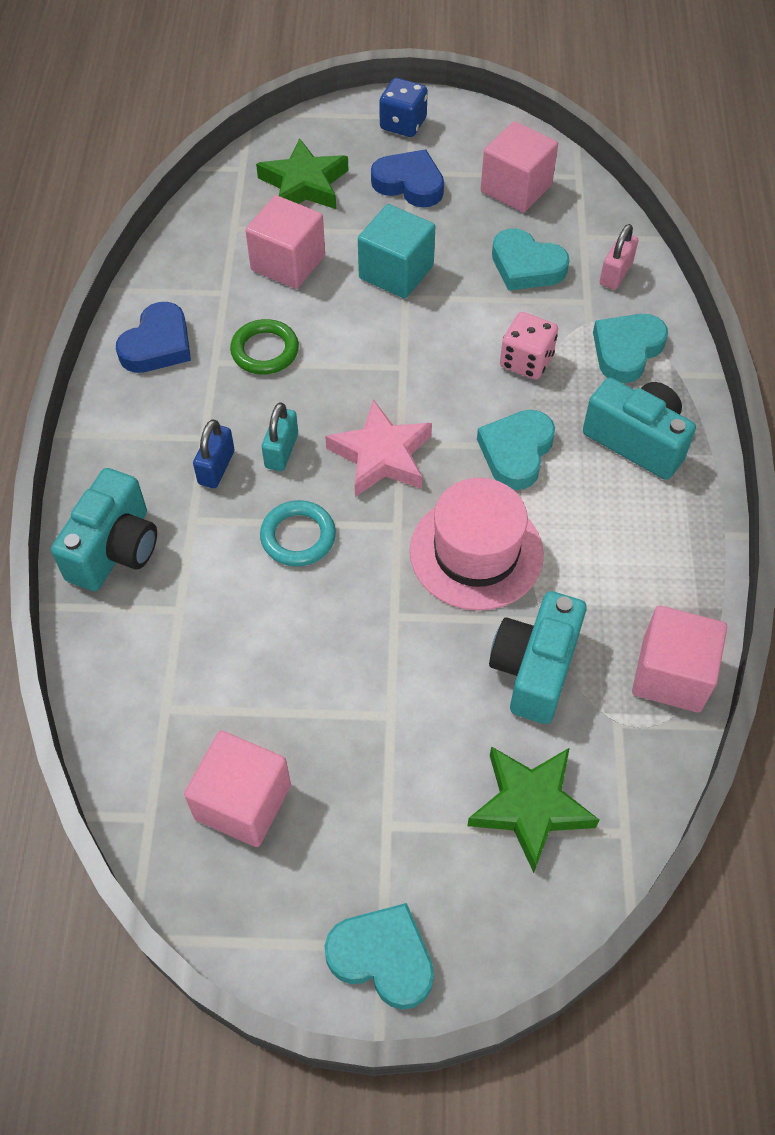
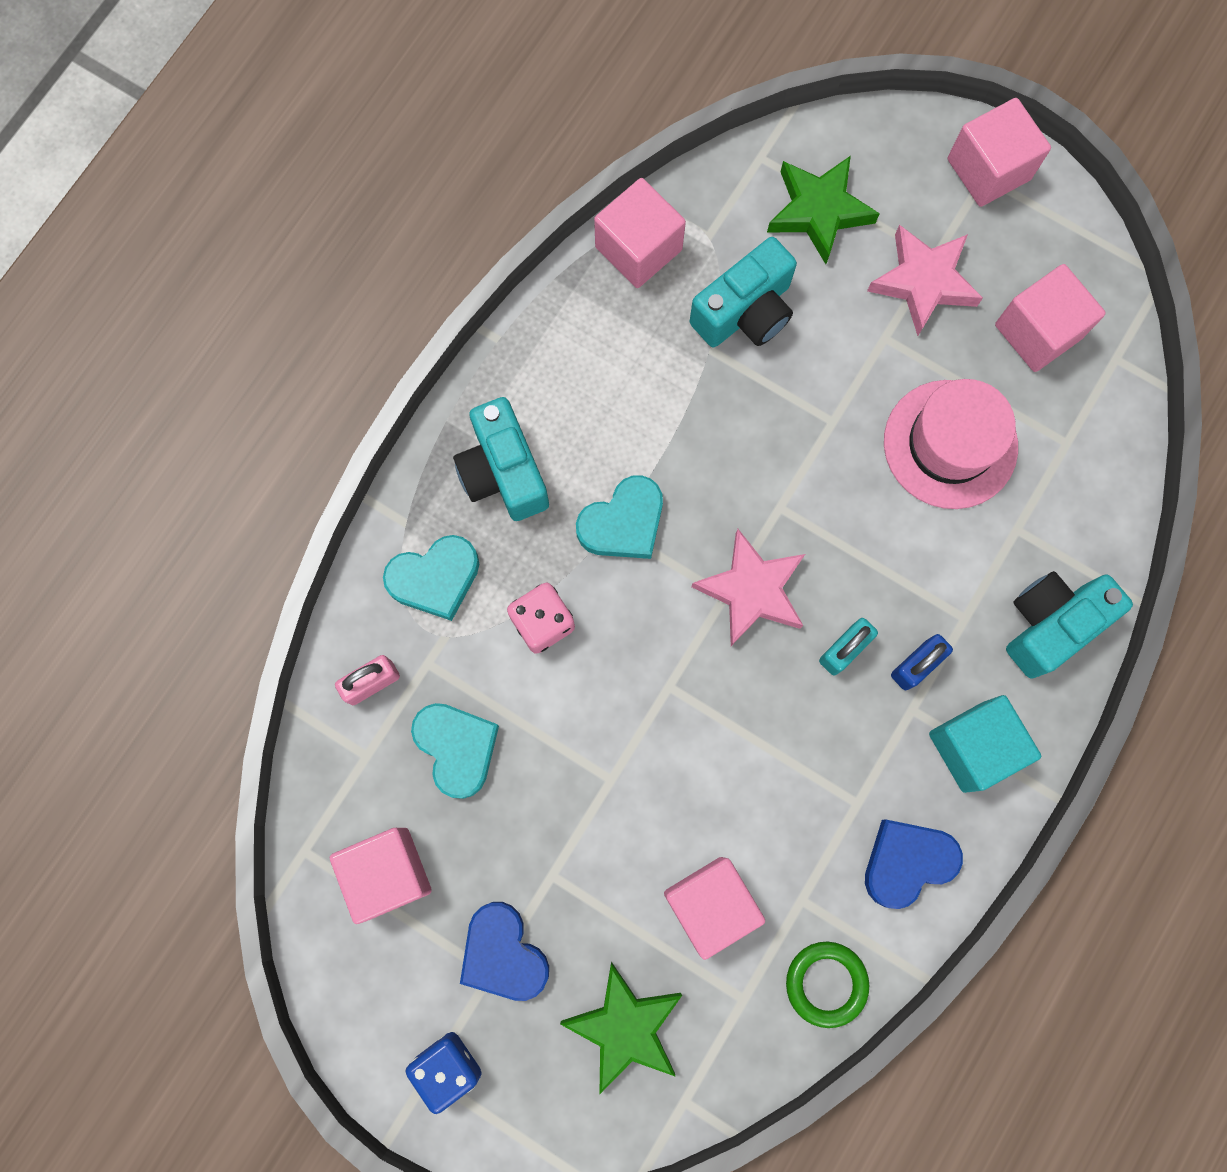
camera: 150 degrees left, 20 degrees up
green ring [230,319,299,375] -> green ring moved to [786,942,869,1028]
turquoise ring [260,500,336,567] -> none
turquoise heart [325,903,434,1010] -> pink cube [948,98,1051,207]
turquoise cube [358,204,435,299] -> turquoise cube moved to [929,695,1041,793]
pink hat [410,478,544,611] -> pink hat moved to [884,379,1018,509]
none -> pink star [867,225,983,336]

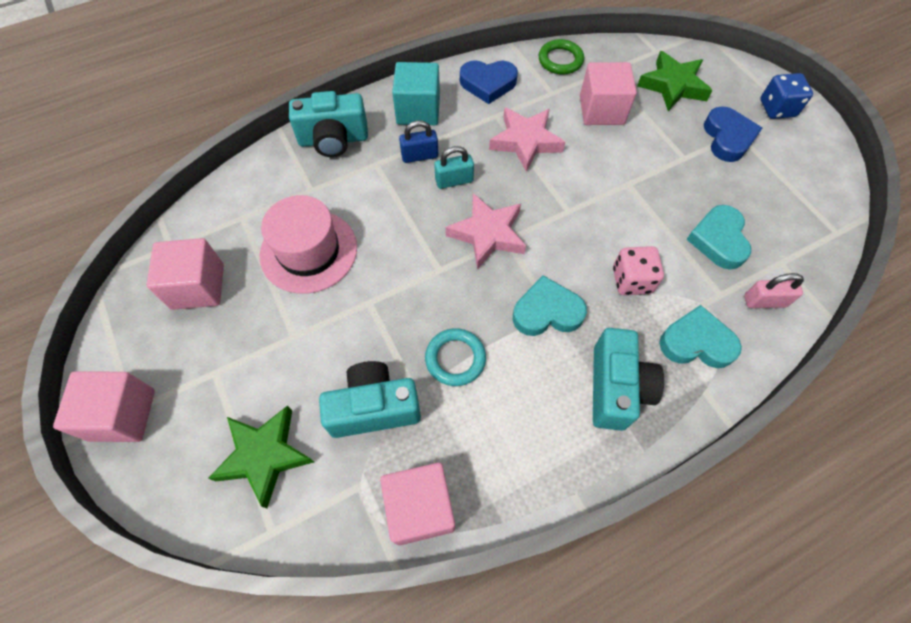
camera: 150 degrees left, 15 degrees down
pink cube [330,828,432,924] -> none
pink star [867,225,983,336] -> pink star moved to [489,107,566,172]
none -> turquoise ring [425,328,486,386]

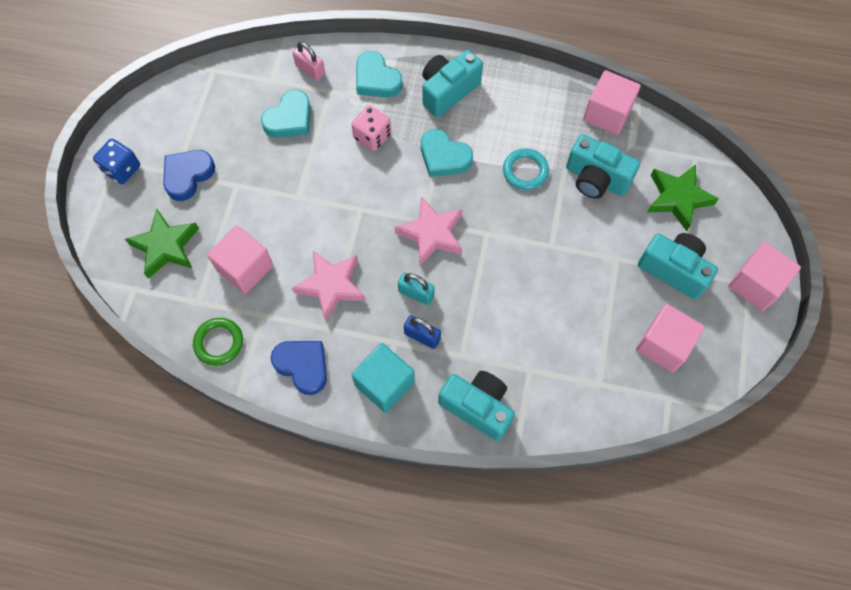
camera: 140 degrees left, 5 degrees up
pink hat [259,195,357,294] -> none
none -> turquoise camera [638,233,718,299]

